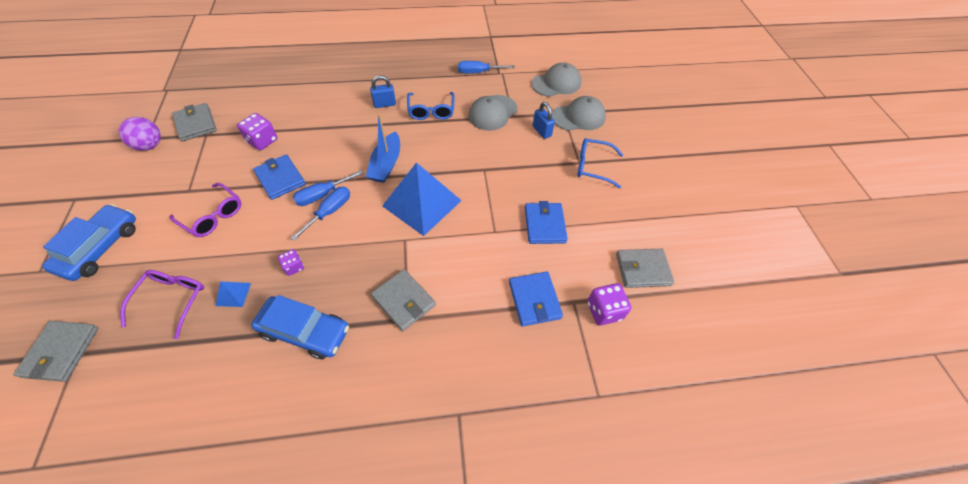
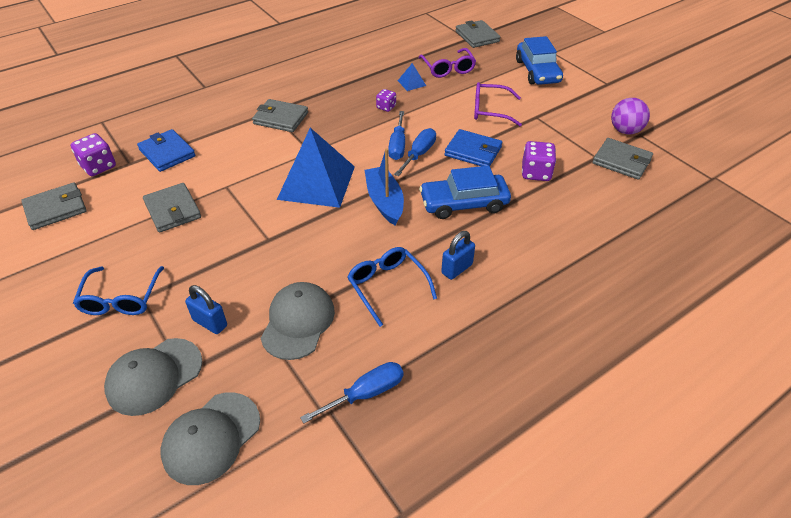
camera: 155 degrees right, 10 degrees down
blue car [251,295,349,359] -> blue car moved to [419,166,511,219]
blue wallet [525,201,568,244] -> grey wallet [143,183,201,233]
blue glasses [577,138,623,188] -> blue glasses turned 105 degrees clockwise [73,266,164,315]

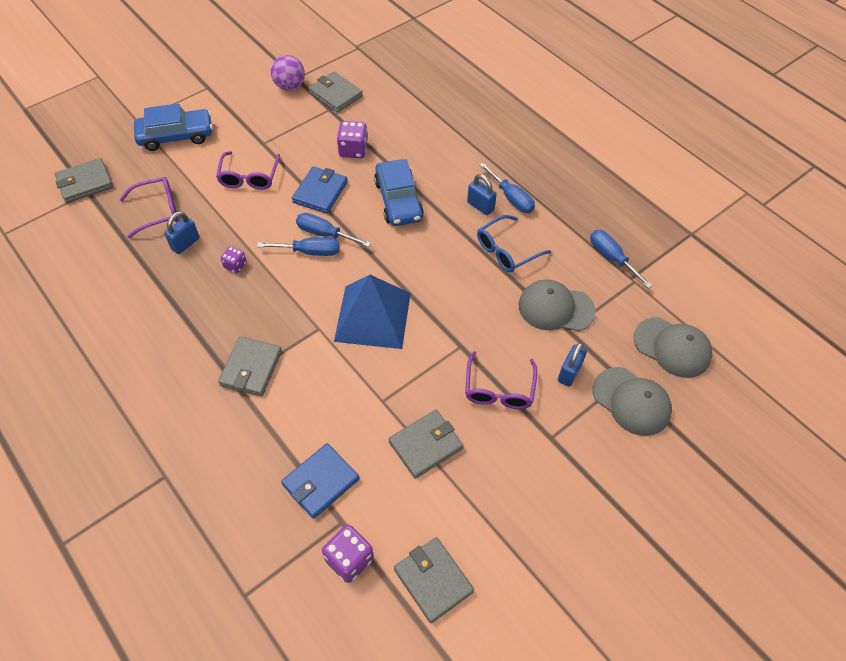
camera: 95 degrees left, 10 degrees up
blue glasses [73,266,164,315] -> none
blue boat [365,149,404,225] -> none
blue pyramid [398,63,426,91] -> blue padlock [164,211,199,254]
grey wallet [592,138,653,180] -> grey wallet turned 75 degrees counterclockwise [308,72,363,113]
none -> purple glasses [465,351,537,409]
none -> blue screwdriver [479,163,535,213]

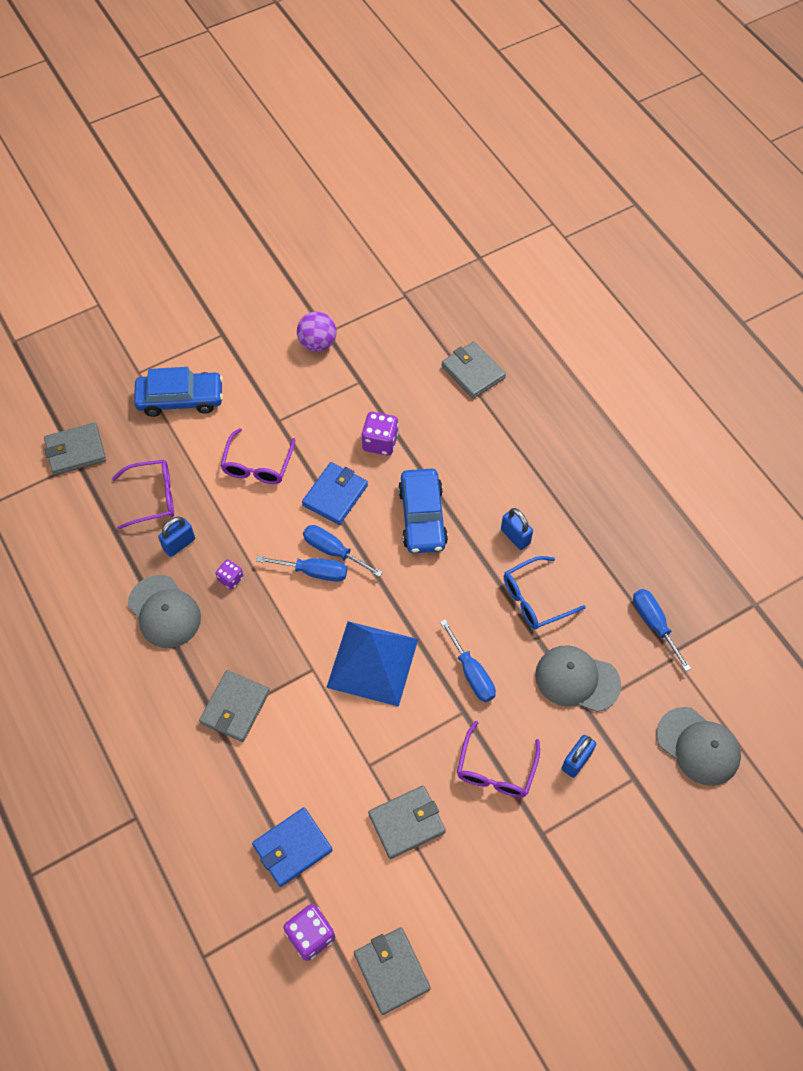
camera: 10 degrees right, 5 degrees up
grey wallet [308,72,363,113] -> grey wallet moved to [442,341,506,399]
blue screwdriver [479,163,535,213] -> blue screwdriver moved to [440,619,496,702]
grey cap [593,367,672,436] -> grey cap moved to [128,575,201,648]

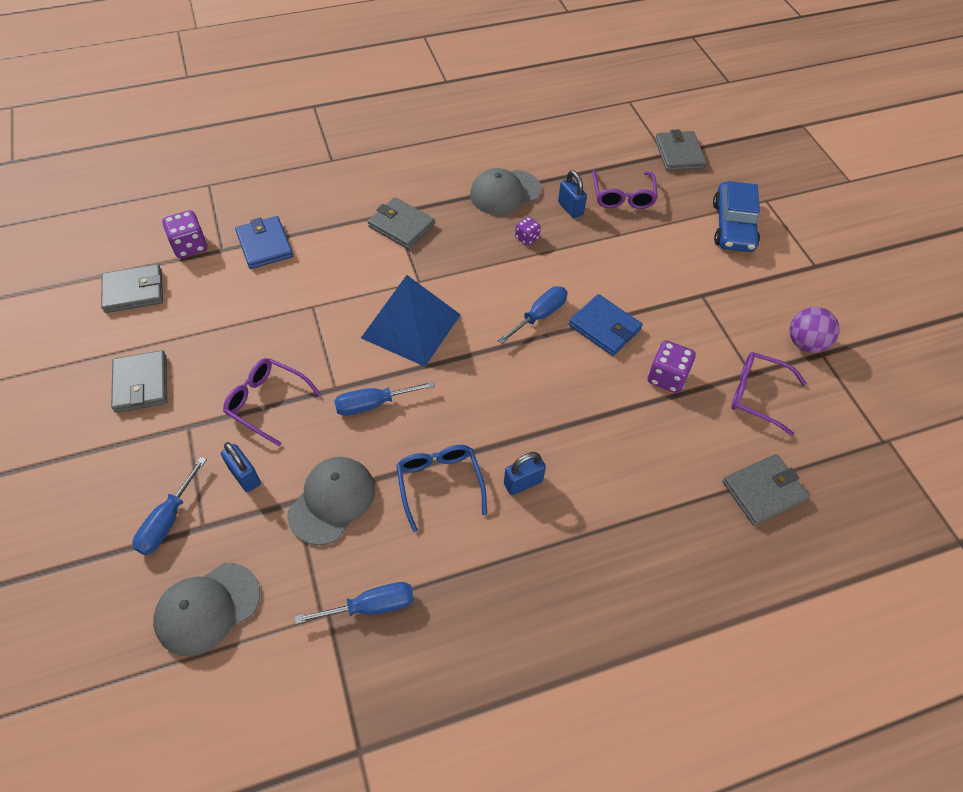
camera: 100 degrees right, 5 degrees down
purple glasses [221,428,295,484] -> purple glasses moved to [731,352,807,436]
blue screwdriver [256,556,347,582] -> blue screwdriver moved to [132,457,207,555]
grey wallet [368,786,446,859] -> grey wallet moved to [111,350,167,413]
blue car [398,469,448,553] -> none

